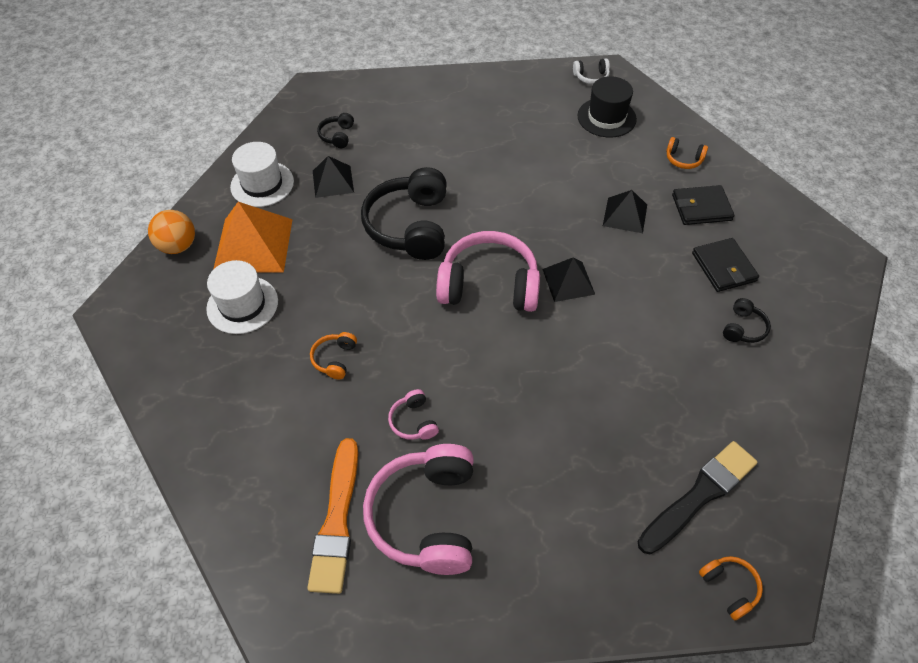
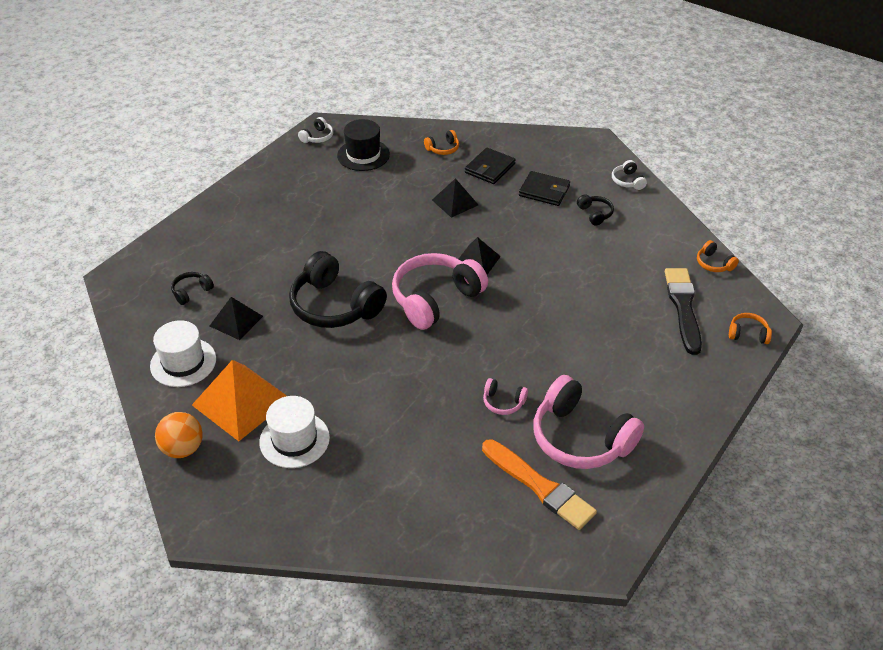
camera: 50 degrees left, 10 degrees down
orange headphones [310,332,357,380] -> orange headphones moved to [697,240,739,272]
black headphones [317,113,354,148] -> black headphones turned 90 degrees clockwise [171,272,214,305]
none -> white headphones [612,160,647,190]

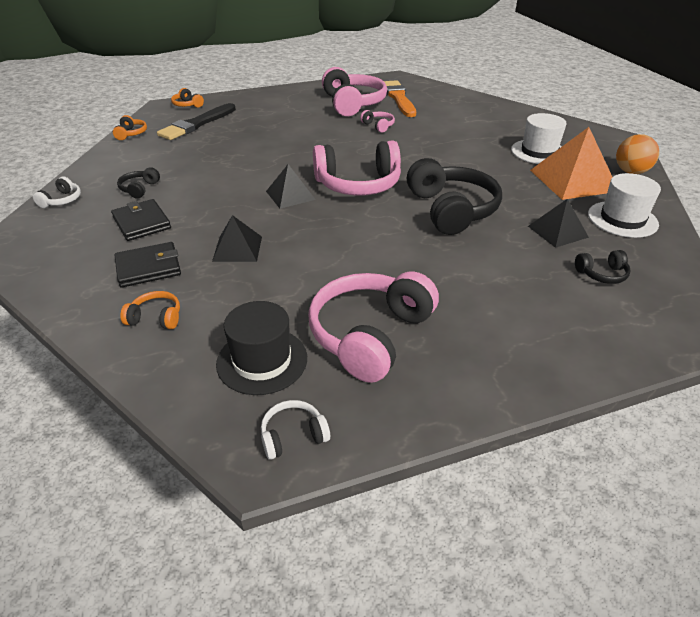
camera: 145 degrees left, 5 degrees down
none -> pink headphones [308,271,439,383]

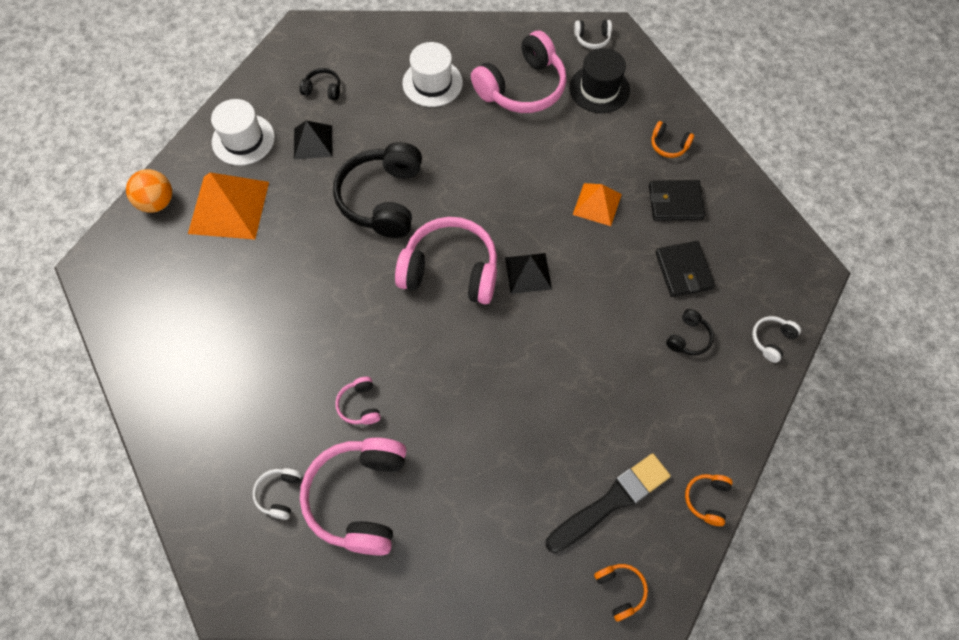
camera: 160 degrees left, 25 degrees up
black pyramid [212,215,262,262] -> orange pyramid [573,183,622,226]
orange brush [384,80,416,117] -> white headphones [253,468,302,520]
white hat [511,113,567,164] -> white hat moved to [402,42,463,107]

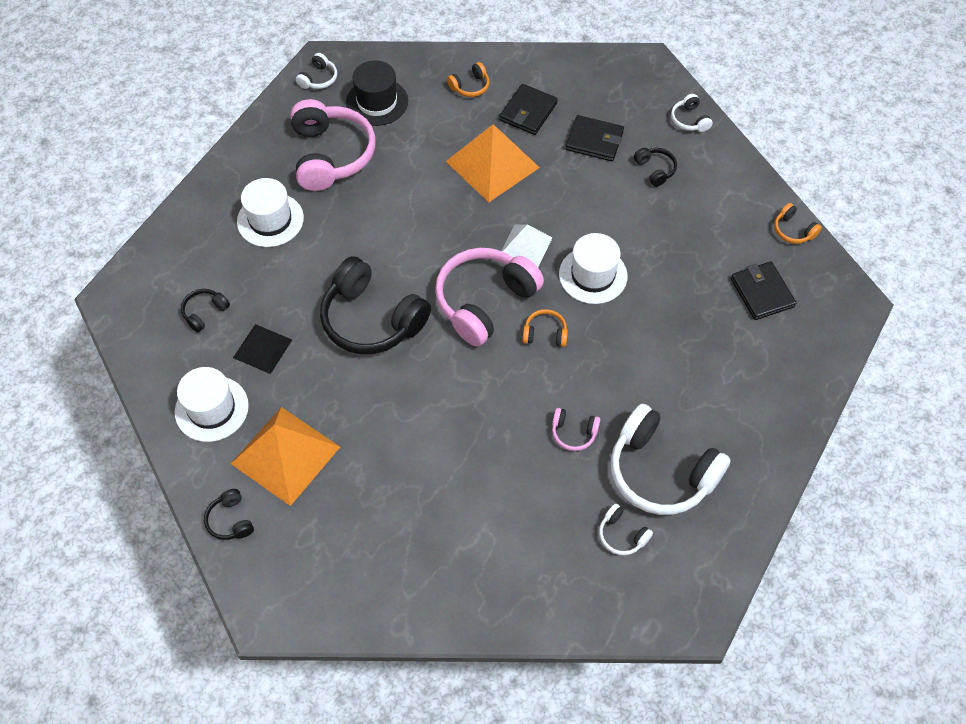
camera: 60 degrees left, 5 degrees down
orange ball [126,169,172,213] -> black headphones [204,489,254,540]
pink headphones [300,437,407,555] -> white headphones [611,404,731,515]
black pyramid [505,253,552,294] -> white pyramid [502,224,553,267]
black brush [546,453,671,553] -> black wallet [731,262,796,320]
orange pyramid [573,183,622,226] -> orange pyramid [446,124,540,202], size x1.70
orange headphones [594,564,648,621] -> orange headphones moved to [522,309,568,347]
none -> white hat [559,233,627,304]

